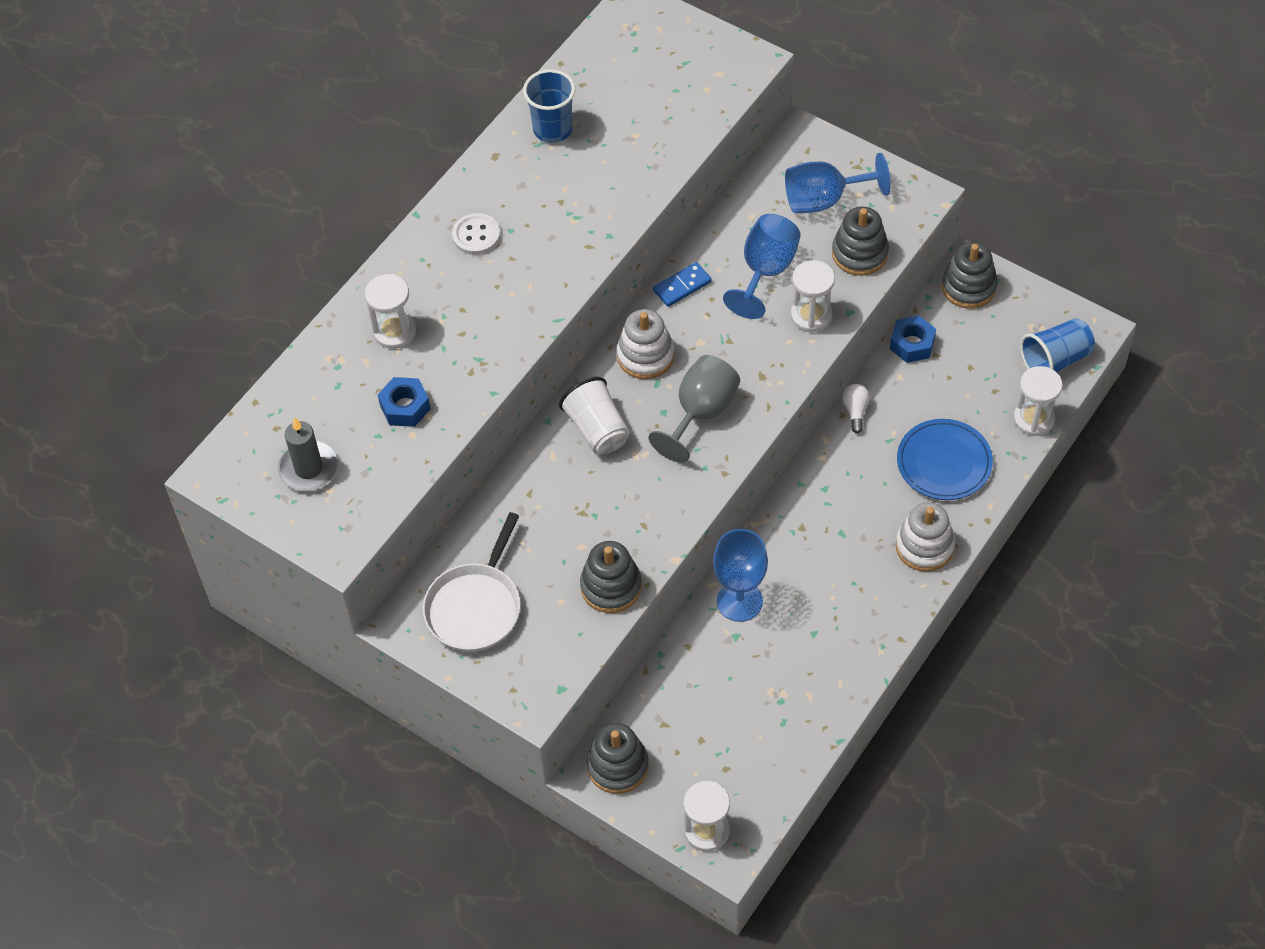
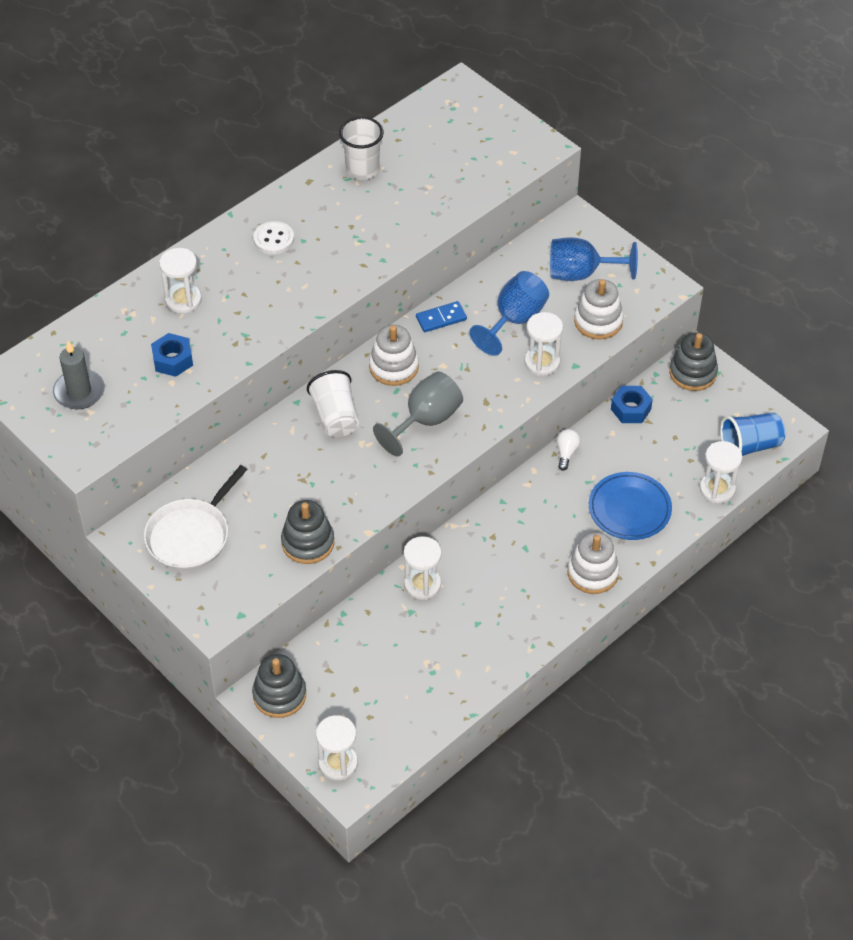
camera: 10 degrees right, 5 degrees down
blue cup [523,69,575,143] -> white cup [339,117,384,180]
blue goblet [713,529,768,622] -> white hourglass [403,536,442,600]
grey stacking toy [832,207,889,276] -> white stacking toy [574,279,624,339]

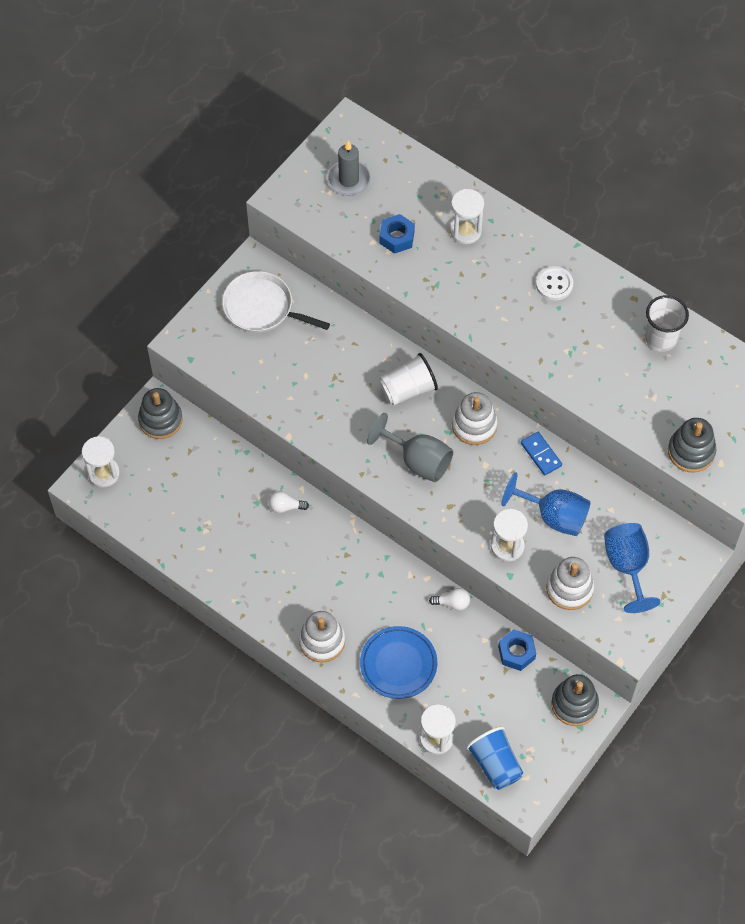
camera: 80 degrees right, 10 degrees up
grey stacking toy [281,500,334,564] -> grey stacking toy moved to [668,418,716,472]
white hourglass [403,536,442,600] -> white light bulb [269,491,309,513]

